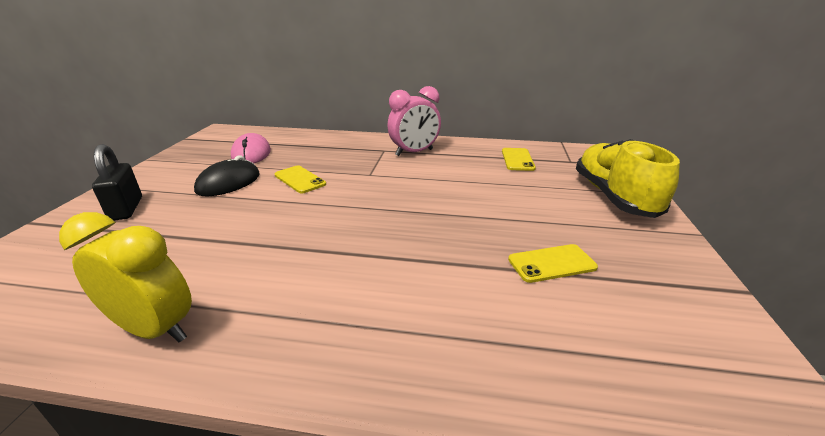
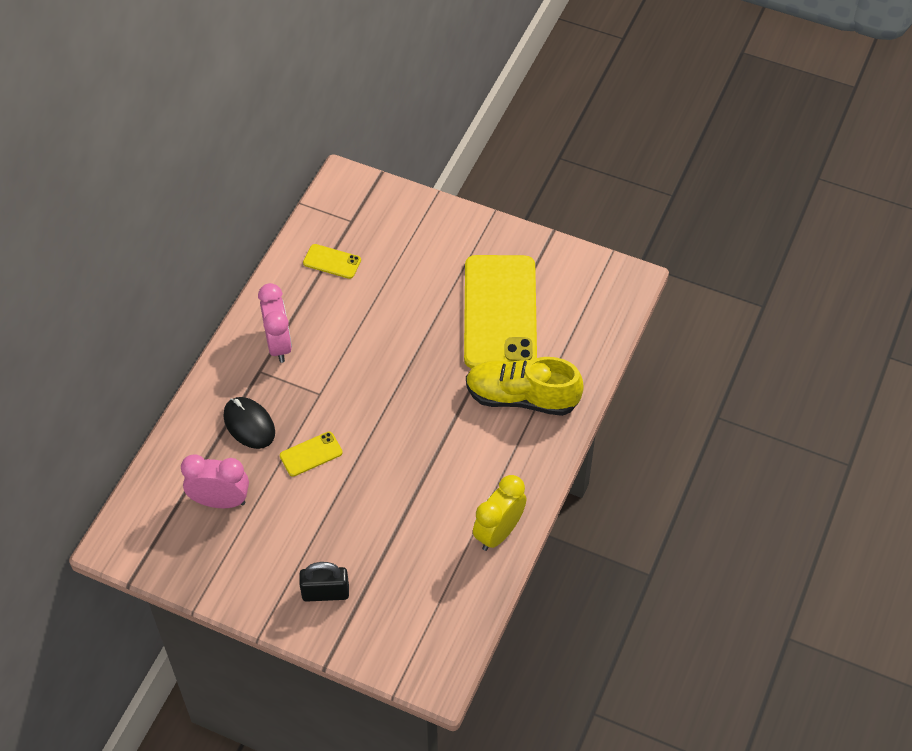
camera: 75 degrees left, 25 degrees up
black mouse [194,155,259,196] -> black mouse moved to [223,397,275,449]
pink mouse [231,133,271,163] -> pink clock [181,454,249,508]
yellow phone [508,244,598,283] -> yellow phone [464,255,537,369], size x2.47
yellow shoe [576,139,680,218] -> yellow shoe moved to [466,357,584,416]

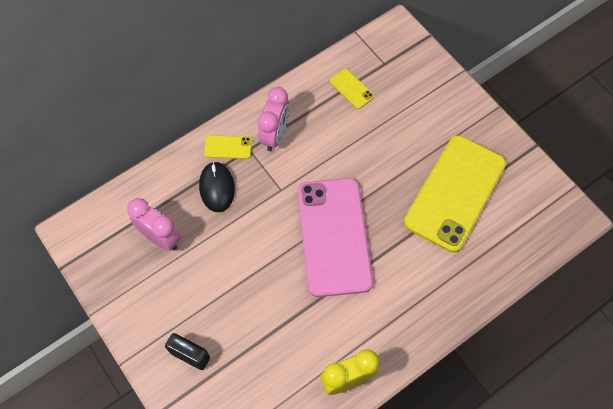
camera: 30 degrees right, 10 degrees up
yellow phone [280,432,343,477] -> yellow phone moved to [204,135,252,159]
yellow shoe [466,357,584,416] -> none
none -> pink phone [298,178,373,297]

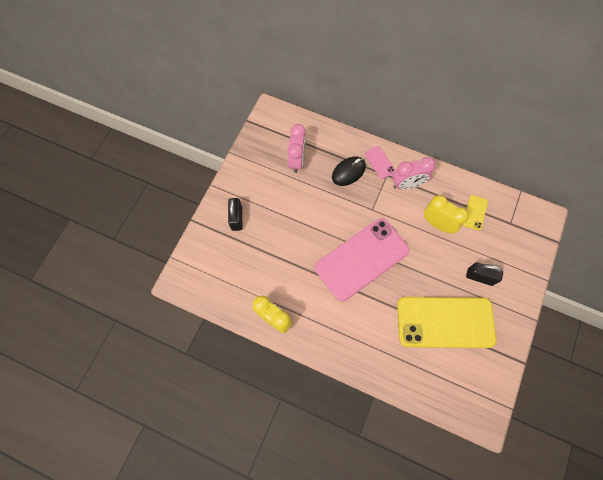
camera: 60 degrees right, 5 degrees up
yellow phone [204,135,252,159] -> pink phone [365,146,395,179]
none -> yellow clock [424,195,469,233]
none -> black padlock [466,262,503,286]

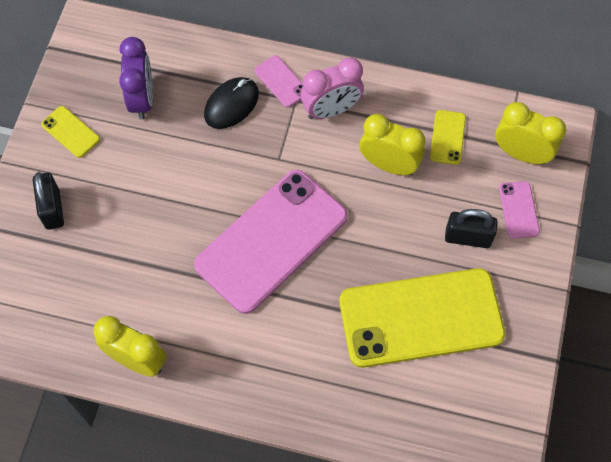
camera: 10 degrees left, 5 degrees down
pink clock [287,124,306,173] -> purple clock [119,37,153,119]
none -> yellow phone [41,106,100,158]
none -> yellow clock [495,102,566,164]
none -> pink phone [499,181,540,239]

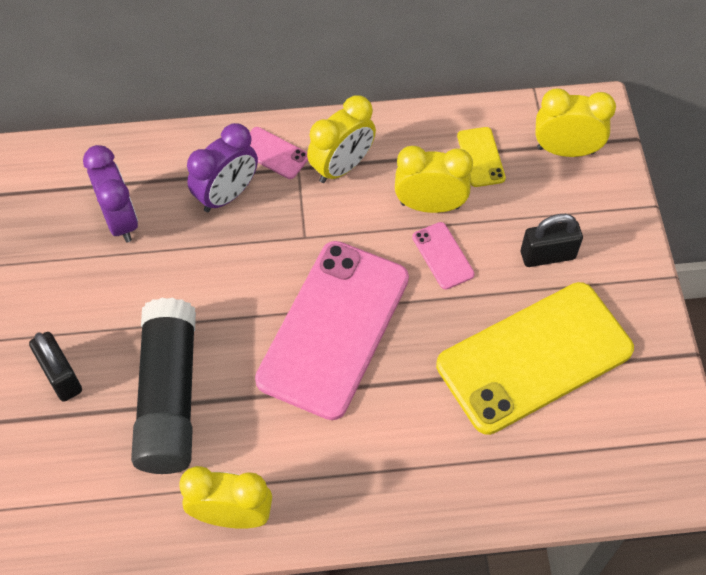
camera: 20 degrees left, 5 degrees down
yellow phone [41,106,100,158] -> none
black mouse [204,77,259,129] -> purple clock [187,123,258,212]
pink clock [301,57,364,119] -> yellow clock [307,95,376,183]
pink phone [499,181,540,239] -> pink phone moved to [412,222,475,290]
none -> black glue stick [131,298,196,474]

